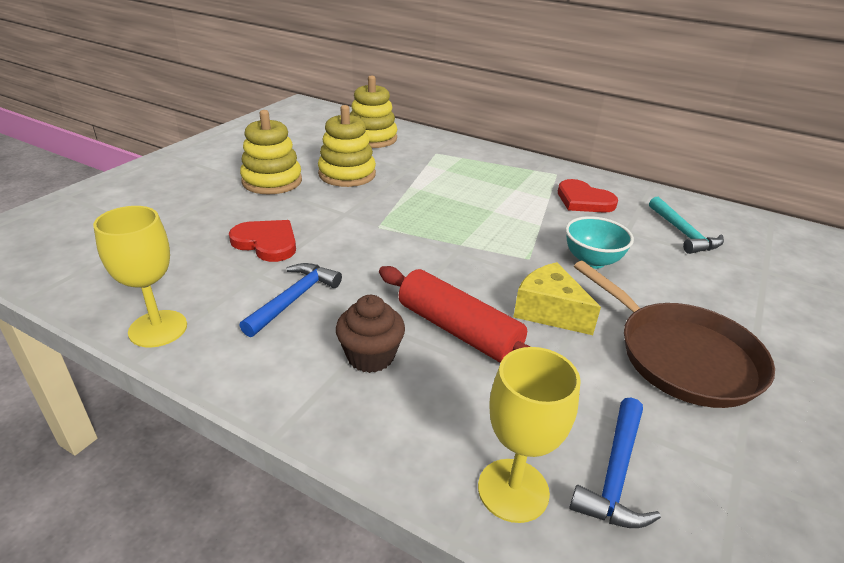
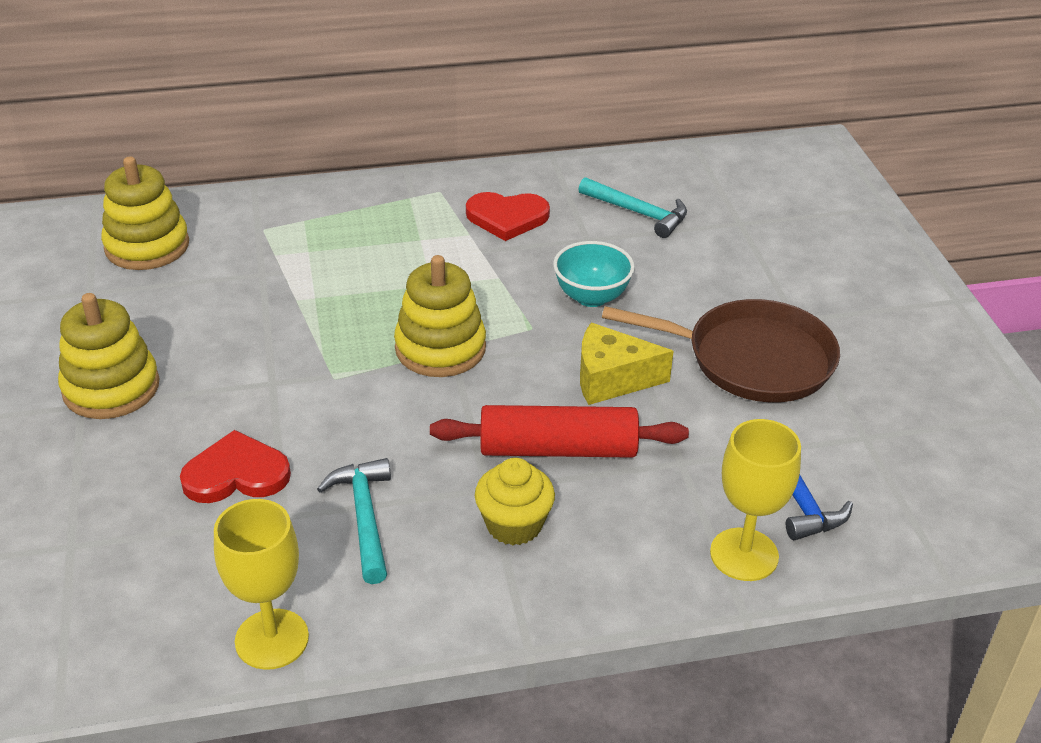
camera: 40 degrees left, 5 degrees up
blue hammer [239,263,342,337] -> turquoise hammer [317,458,391,584]
yellow stacking toy [318,105,376,187] -> yellow stacking toy moved to [394,255,486,377]
brown cupcake [336,295,405,373] -> yellow cupcake [475,458,555,545]

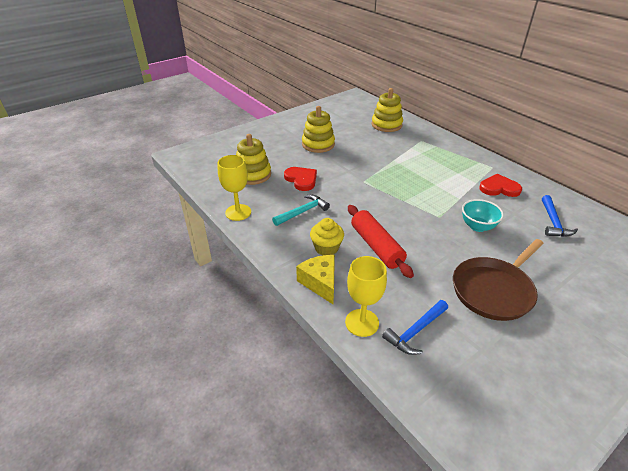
camera: 65 degrees right, 0 degrees up
yellow stacking toy [394,255,486,377] -> yellow stacking toy moved to [236,134,271,185]
red heart [466,192,550,241] -> red heart turned 120 degrees clockwise [479,174,522,197]
turquoise hammer [578,177,687,238] -> blue hammer [542,195,578,237]
yellow cheese [580,323,674,405] -> yellow cheese moved to [296,255,335,304]
brown pan [602,299,840,402] -> brown pan turned 60 degrees clockwise [453,239,544,321]

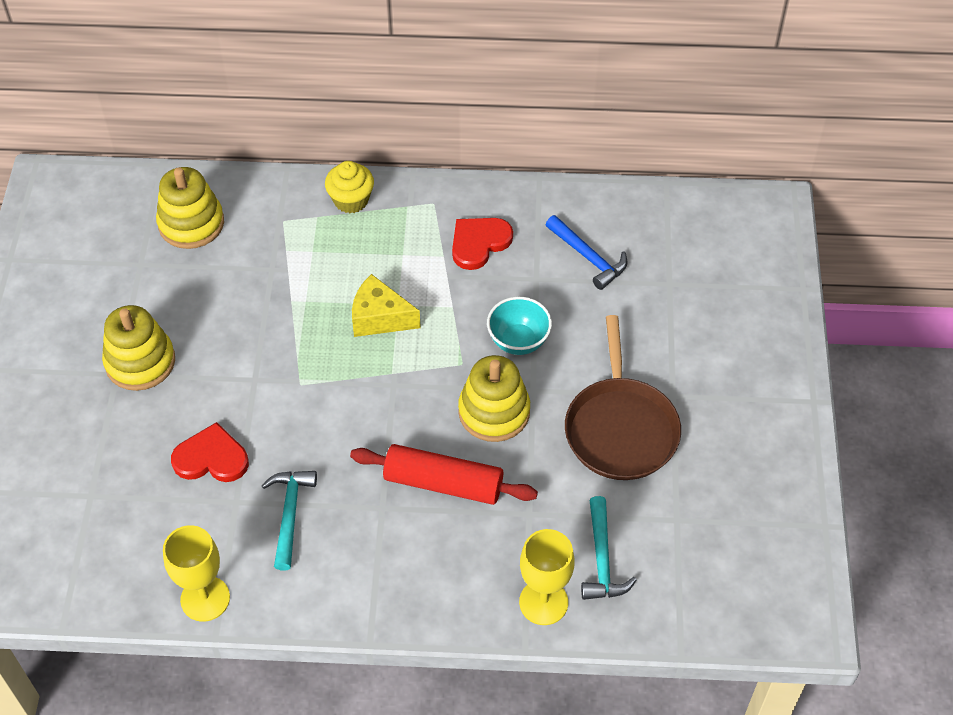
camera: 50 degrees left, 15 degrees up
yellow stacking toy [236,134,271,185] -> yellow stacking toy moved to [458,355,530,442]
yellow cheese [296,255,335,304] -> yellow cheese moved to [352,274,421,337]
yellow cupcake [310,218,344,256] -> yellow cupcake moved to [325,161,374,213]
blue hammer [382,300,448,355] -> turquoise hammer [581,496,637,600]

